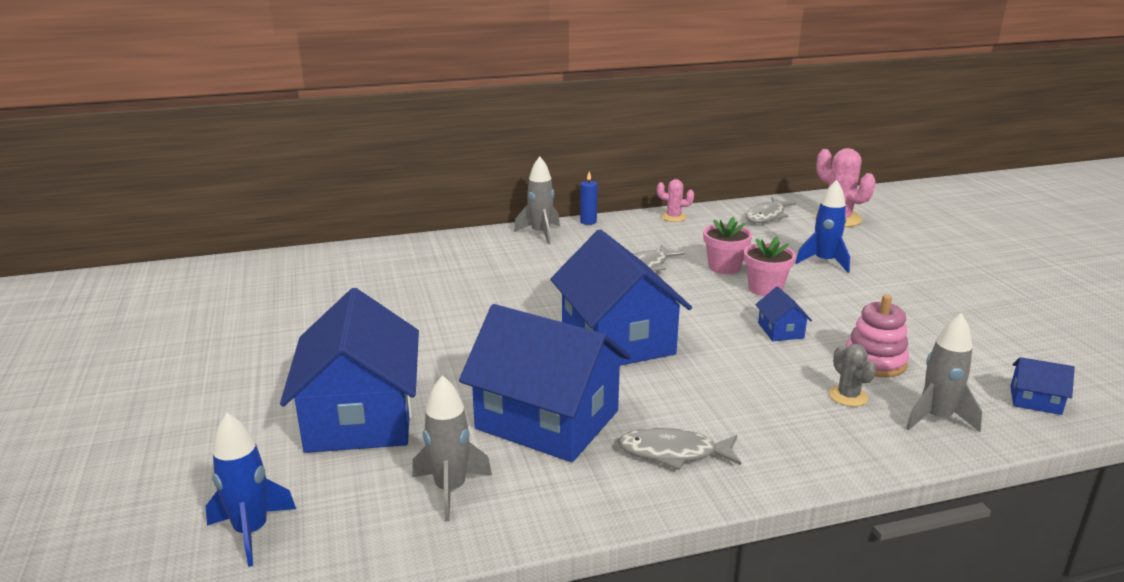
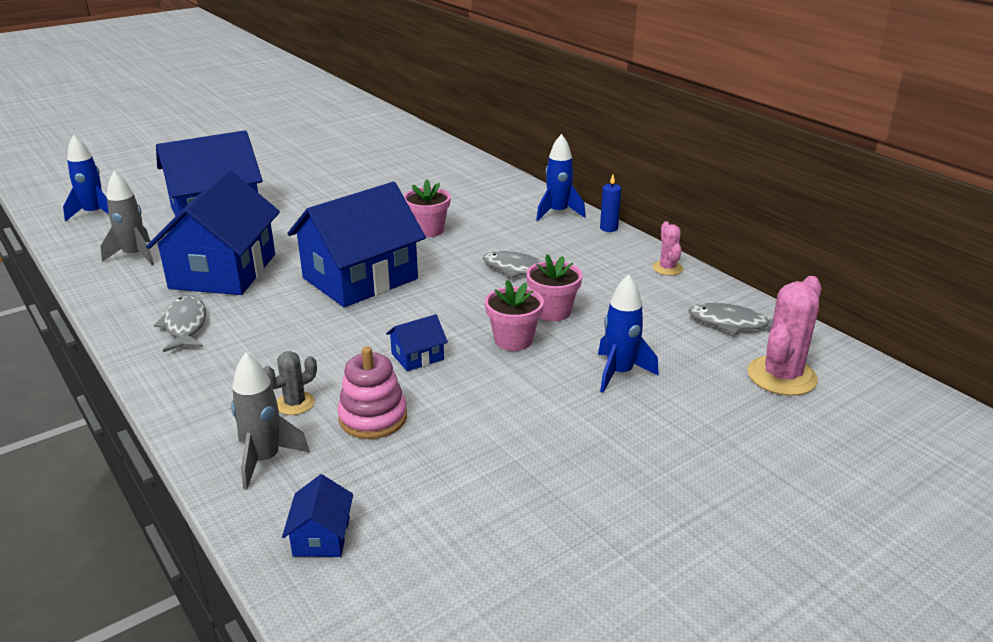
camera: 70 degrees right, 5 degrees up
grey rocket [514,157,560,244] -> blue rocket [536,134,586,221]
none -> pink flower pot [404,179,451,237]

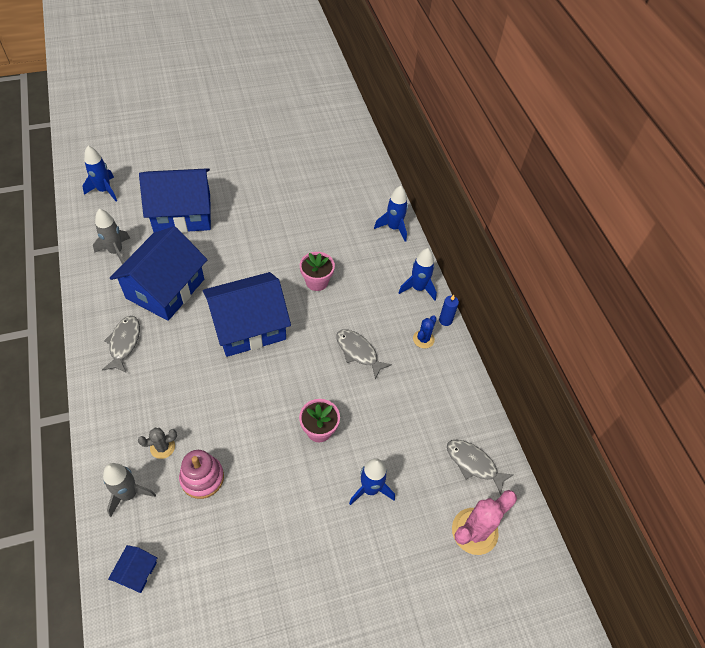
camera: 15 degrees right, 25 degrees up
blue house [386,314,448,371] -> none
pink flower pot [526,254,582,321] -> none
pink cactus [652,222,683,275] -> none
none -> blue rocket [374,186,408,242]
none -> blue cactus [413,316,437,348]

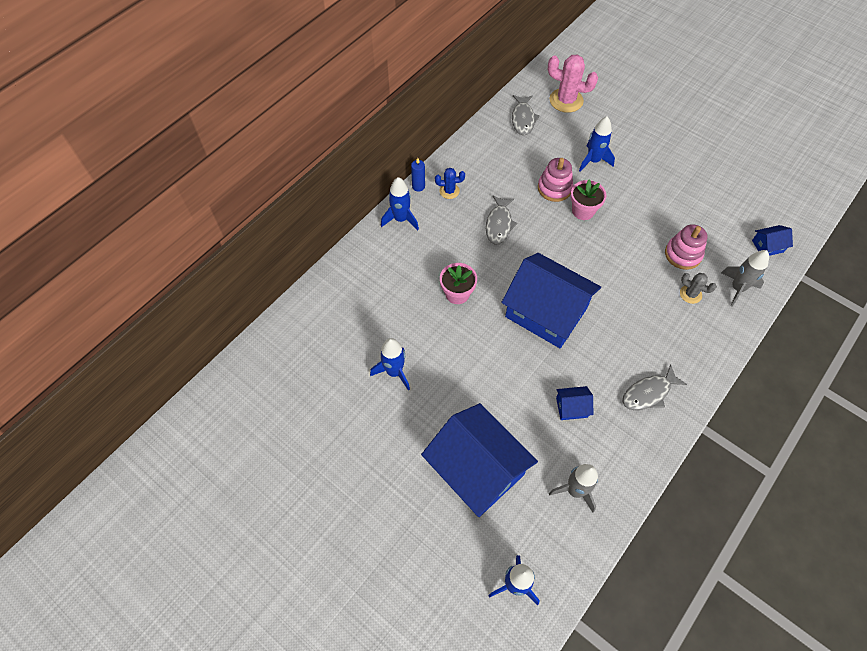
camera: 120 degrees left, 5 degrees up
blue house [110,226,207,321] -> blue house [556,386,593,420], size x0.41
blue rocket [374,186,408,242] -> blue rocket moved to [370,338,410,391]
none -> pink stacking toy [538,158,573,202]

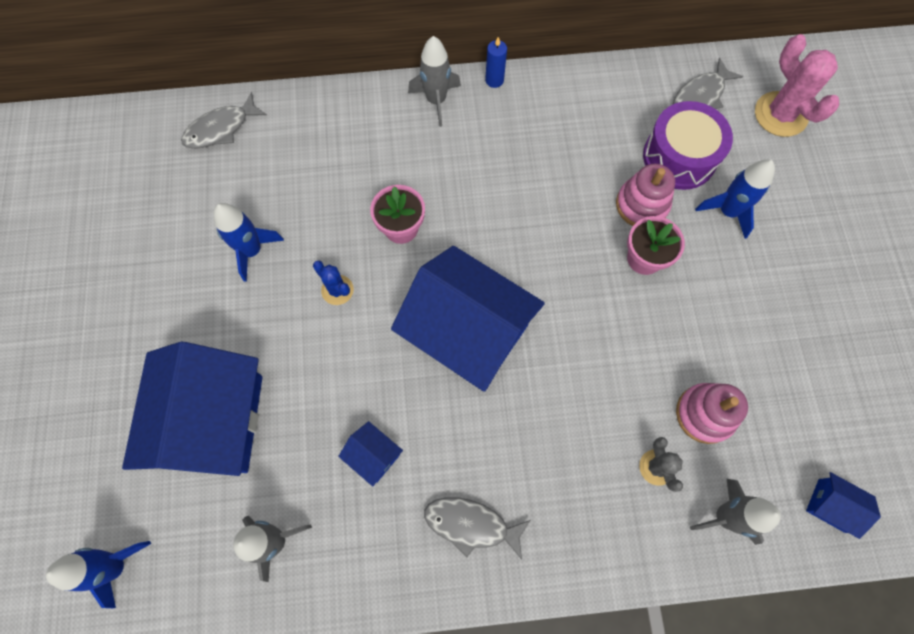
camera: 45 degrees right, 10 degrees up
blue rocket [381,177,419,230] -> grey rocket [408,36,461,127]
blue cactus [435,168,465,199] -> blue cactus moved to [313,261,354,305]
grey fish [486,195,518,245] -> grey fish moved to [181,92,267,149]
blue house [501,253,601,348] -> blue house turned 45 degrees counterclockwise [391,246,545,392]
none -> purple drum [643,101,733,190]

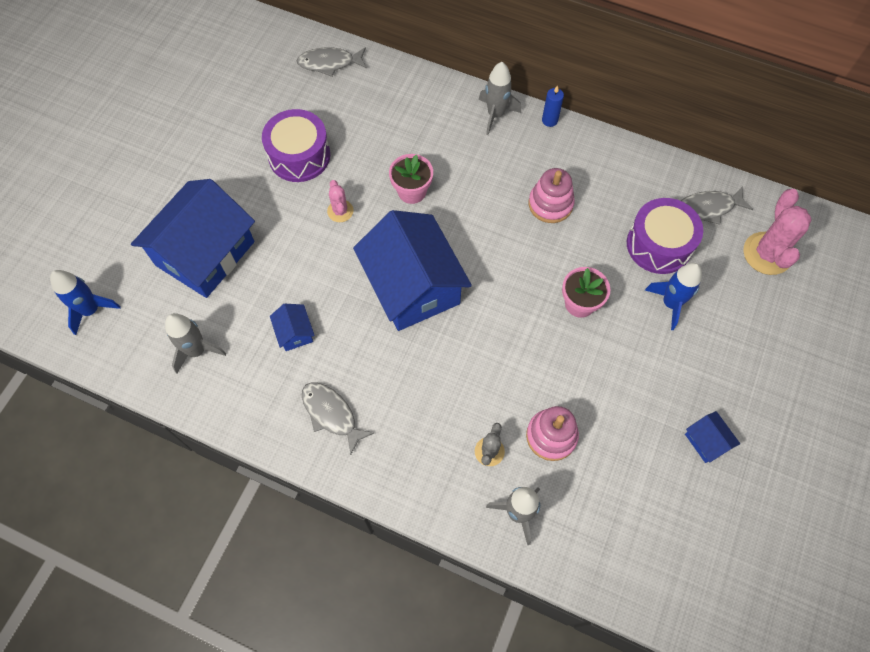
camera: 30 degrees right, 5 degrees down
blue rocket [214,203,284,282] -> purple drum [262,109,330,182]
blue cactus [313,261,354,305] -> pink cactus [327,180,354,222]
pink stacking toy [616,164,675,226] -> pink stacking toy moved to [529,168,575,223]
blue house [806,472,881,539] -> blue house moved to [685,411,740,463]

